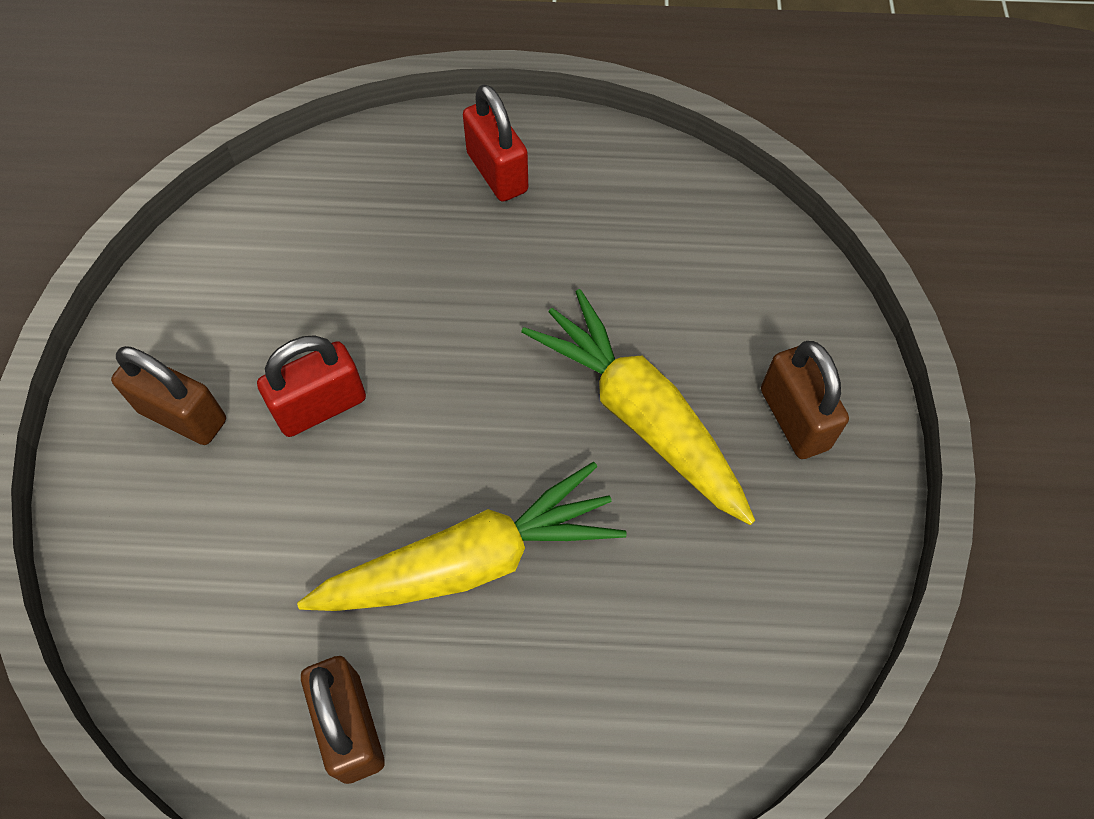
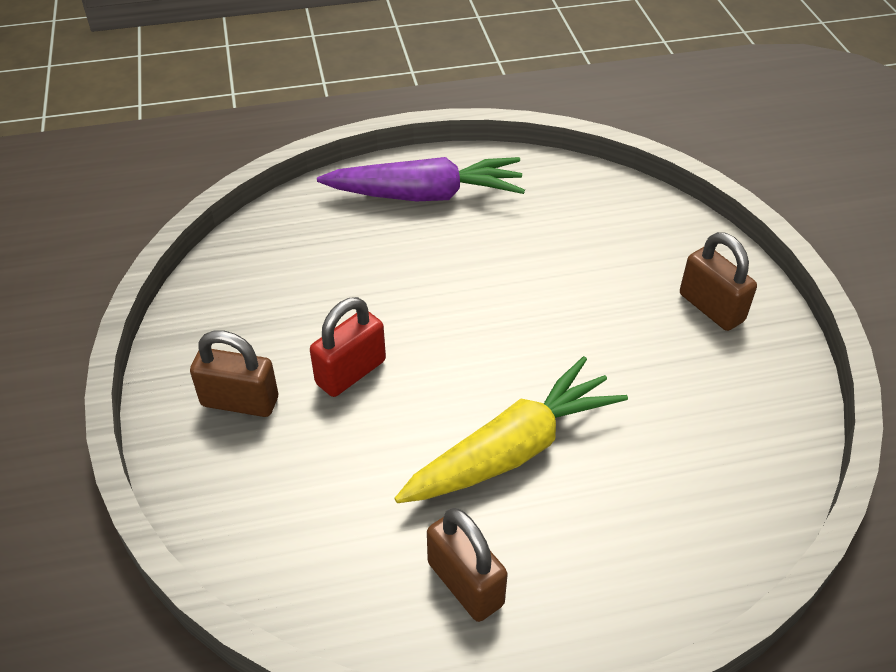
camera: 15 degrees left, 15 degrees down
red padlock [463,84,528,202] -> purple carrot [317,157,525,201]
yellow carrot [521,289,755,525] -> none

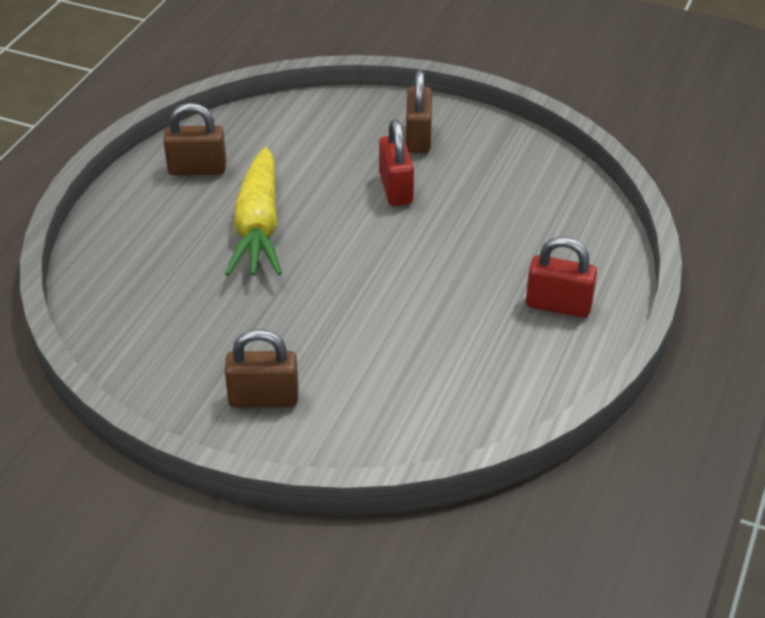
camera: 125 degrees right, 5 degrees down
brown padlock [190,330,278,417] -> brown padlock turned 45 degrees counterclockwise [406,70,432,153]
purple carrot [317,157,525,201] -> red padlock [526,237,597,318]

